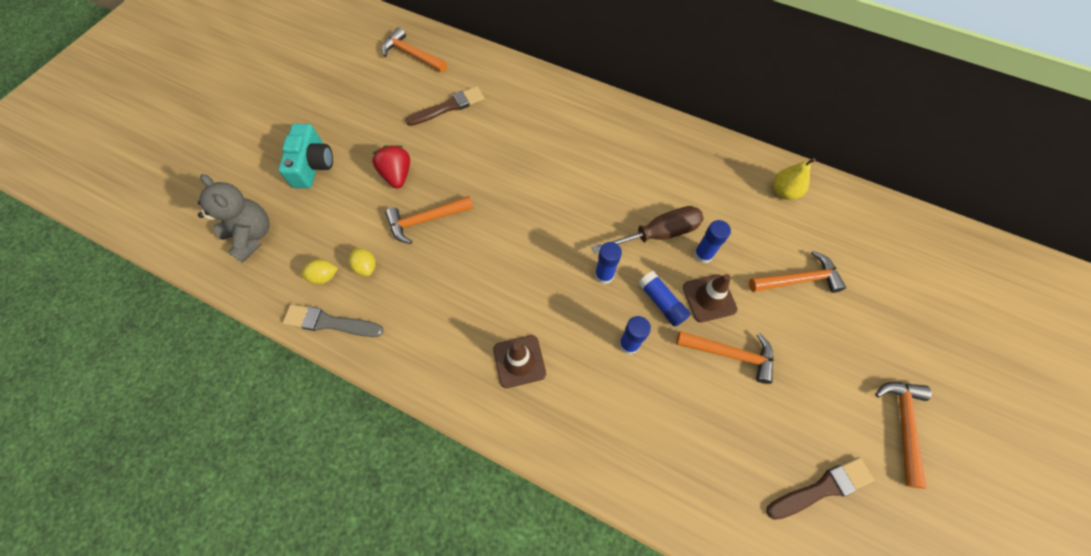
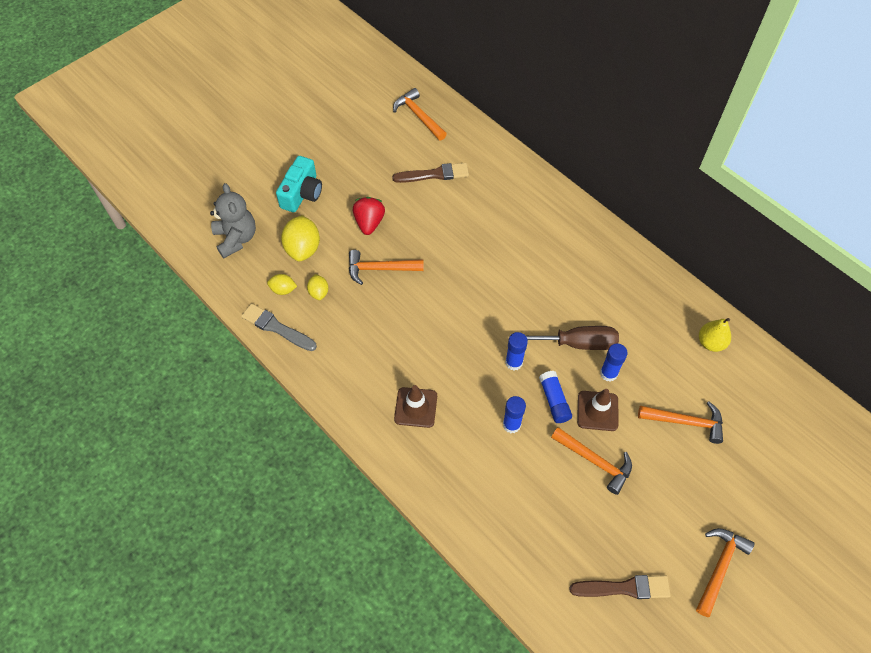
camera: 20 degrees right, 5 degrees down
none -> yellow lemon [281,215,320,262]

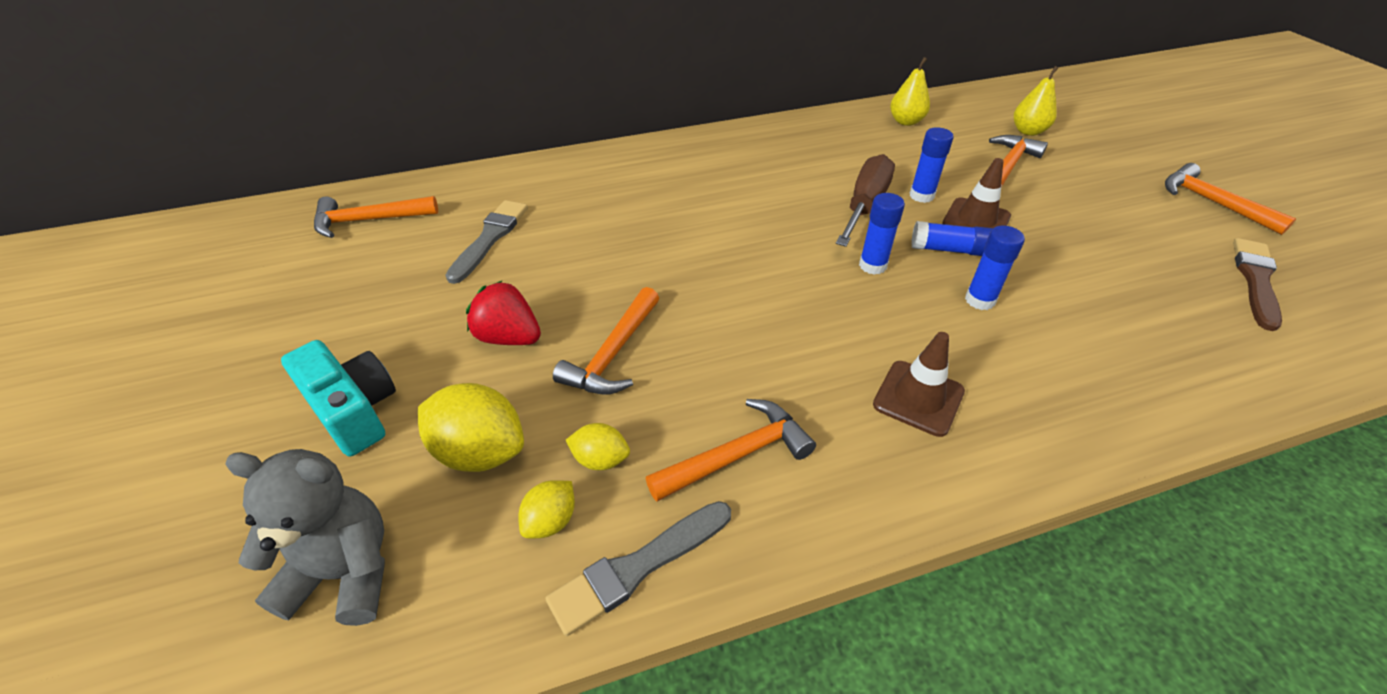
camera: 65 degrees left, 15 degrees down
brown brush [392,163,469,183] -> grey brush [445,200,528,284]
orange hammer [551,427,632,495] -> orange hammer moved to [646,399,816,502]
none -> yellow pear [1014,66,1058,136]

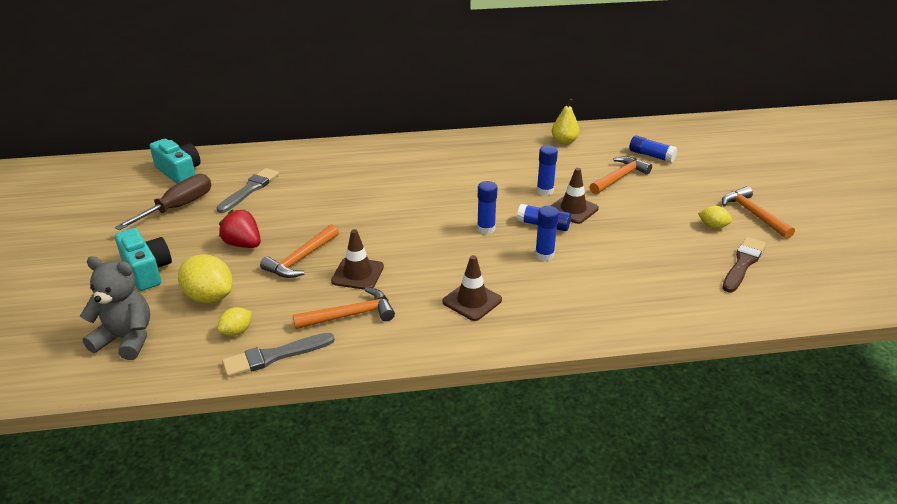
camera: 10 degrees right, 10 degrees down
orange hammer [314,196,438,238] -> turquoise camera [150,139,200,184]
yellow lemon [566,423,630,470] -> yellow lemon moved to [698,206,732,229]
brown screwdriver [836,154,895,247] -> brown screwdriver moved to [115,174,211,230]
yellow pear [1014,66,1058,136] -> blue glue stick [629,136,677,163]
none -> brown traffic cone [331,229,384,290]

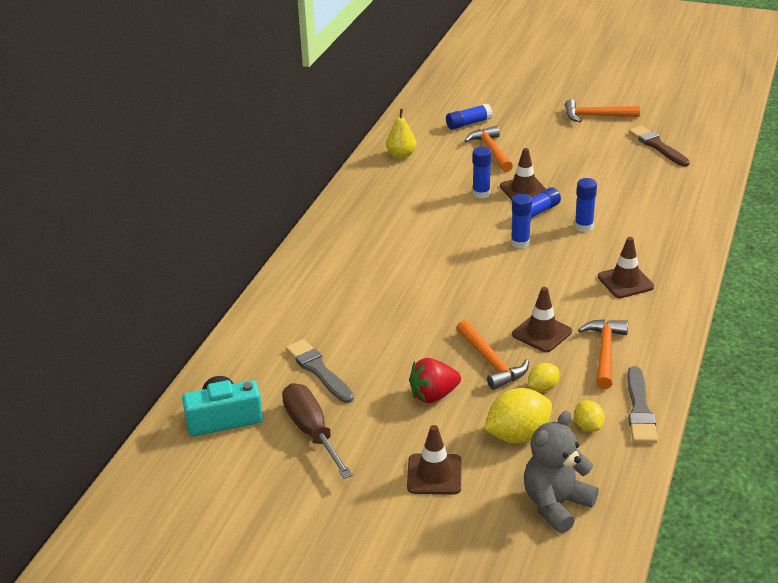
camera: 60 degrees left, 0 degrees up
turquoise camera [115,228,172,291] -> brown traffic cone [407,425,461,494]
yellow lemon [698,206,732,229] -> yellow lemon moved to [528,363,559,392]

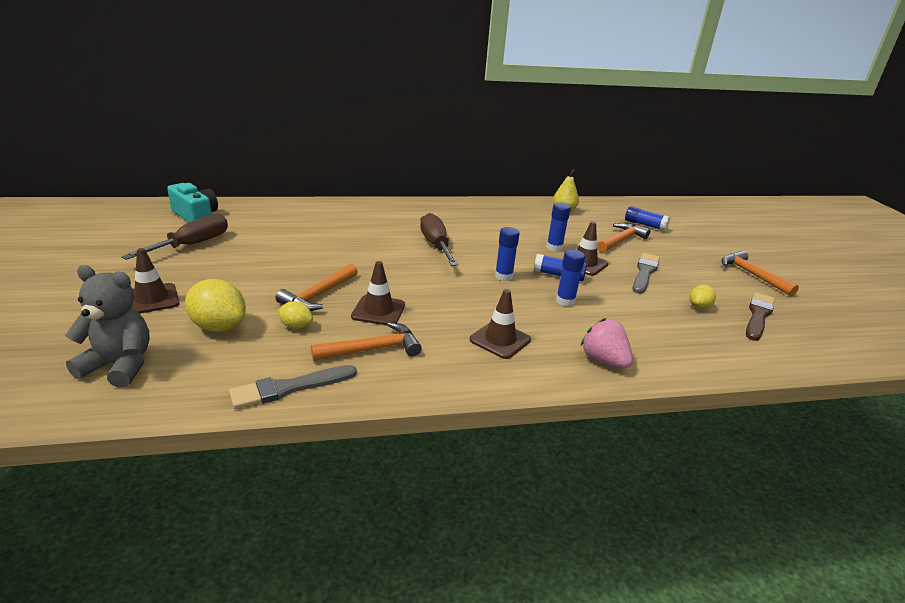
camera: 55 degrees right, 5 degrees down
grey brush [286,339,354,403] -> grey brush moved to [632,253,660,294]
red strawberry [409,358,461,403] -> none
yellow lemon [574,400,605,432] -> yellow lemon moved to [690,285,716,309]
none -> brown screwdriver [420,213,458,266]
none -> pink strawberry [581,318,633,368]

